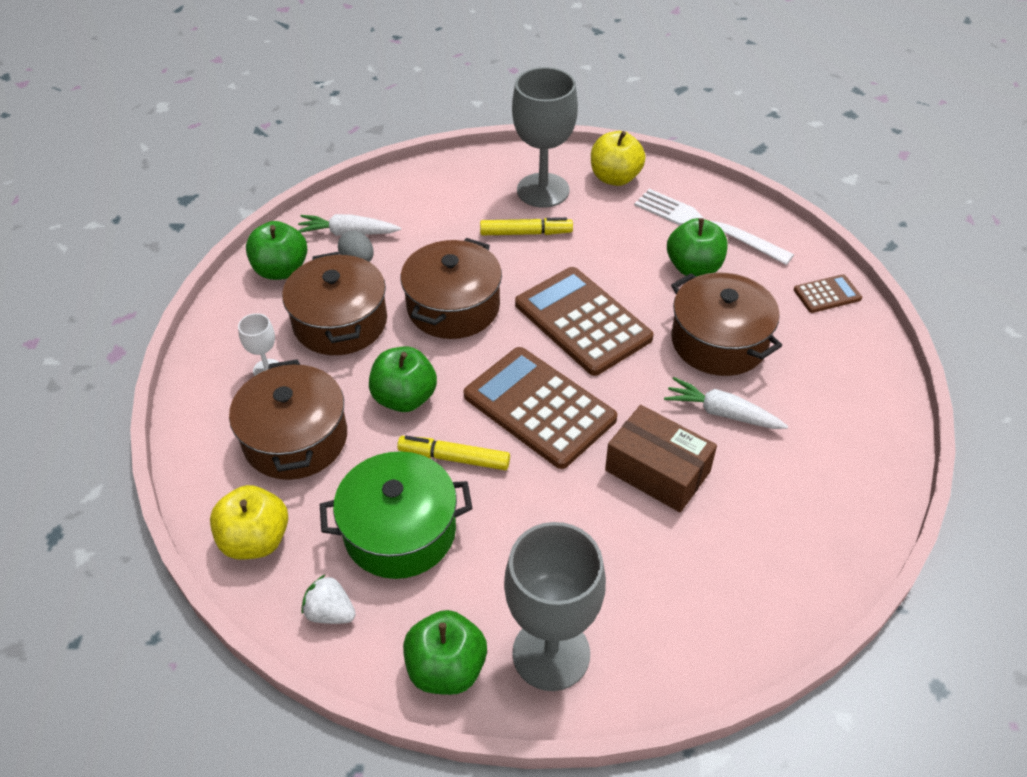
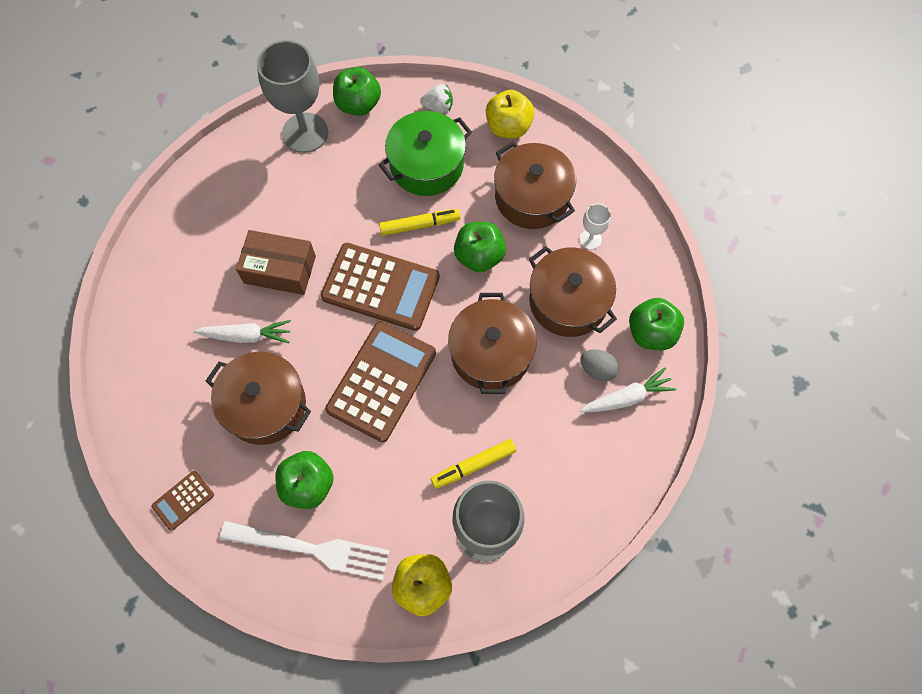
camera: 155 degrees right, 20 degrees up
brown calculator [515,267,654,376] -> brown calculator turned 90 degrees counterclockwise [325,321,436,442]

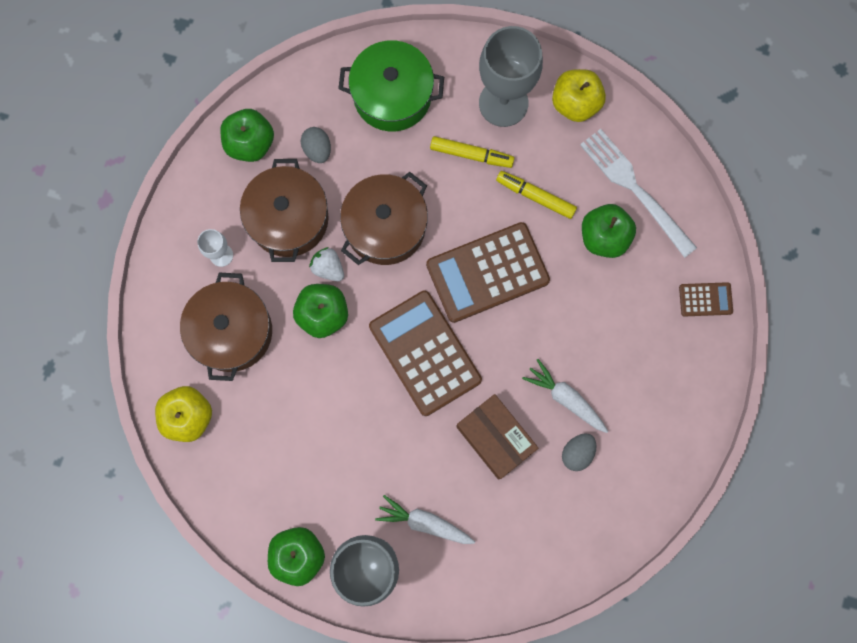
camera: 140 degrees left, 10 degrees up
brown pot [206,352,311,445] -> none
green pot [379,111,472,196] -> green pot moved to [338,40,444,131]
yellow marker [379,209,460,236] -> yellow marker moved to [496,171,577,219]
white strawberry [420,84,453,113] -> white strawberry moved to [309,247,344,281]
white carrot [580,367,676,412] -> white carrot moved to [375,495,475,544]
none -> grey egg [562,434,596,471]

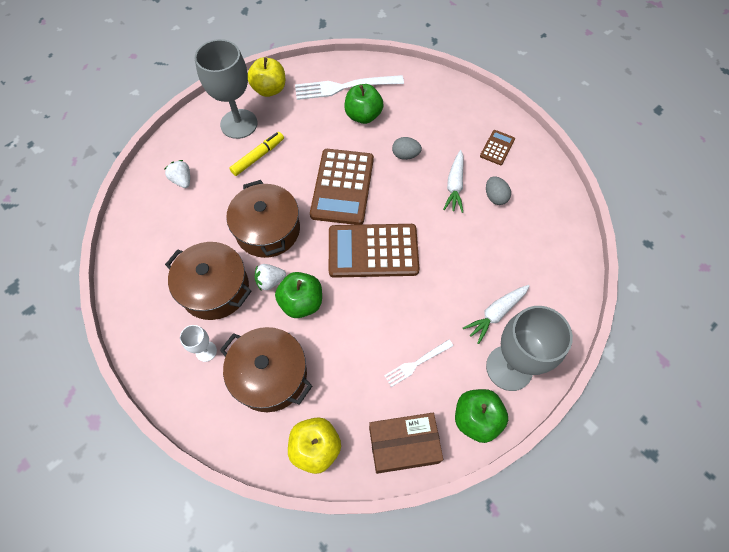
camera: 60 degrees left, 15 degrees down
green apple [220,109,274,162] -> none
grey egg [301,127,331,163] -> grey egg moved to [392,137,422,160]
green pot [338,40,444,131] -> white strawberry [165,160,190,188]
brown box [456,394,538,480] -> brown box moved to [369,413,443,474]
yellow marker [496,171,577,219] -> none
white carrot [522,359,608,433] -> white carrot turned 60 degrees counterclockwise [443,150,464,213]
brown calculator [679,282,733,317] -> brown calculator moved to [480,130,515,165]
none -> white fork [384,340,453,387]

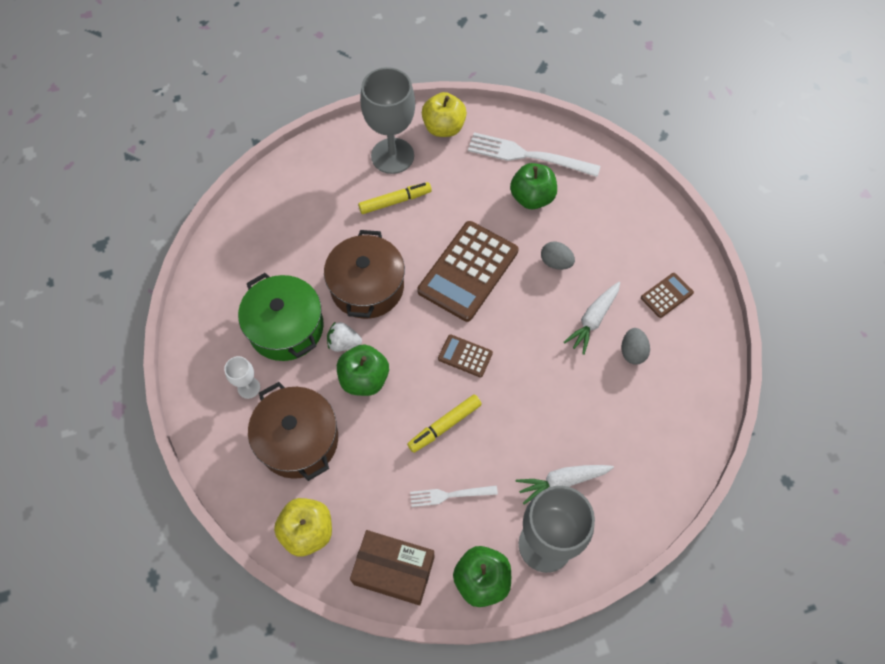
camera: 25 degrees right, 0 degrees up
white strawberry [165,160,190,188] -> none
brown pot [165,242,252,320] -> green pot [238,273,324,361]
brown calculator [329,224,419,278] -> brown calculator [438,334,493,378], size x0.47
none -> yellow marker [407,394,482,453]

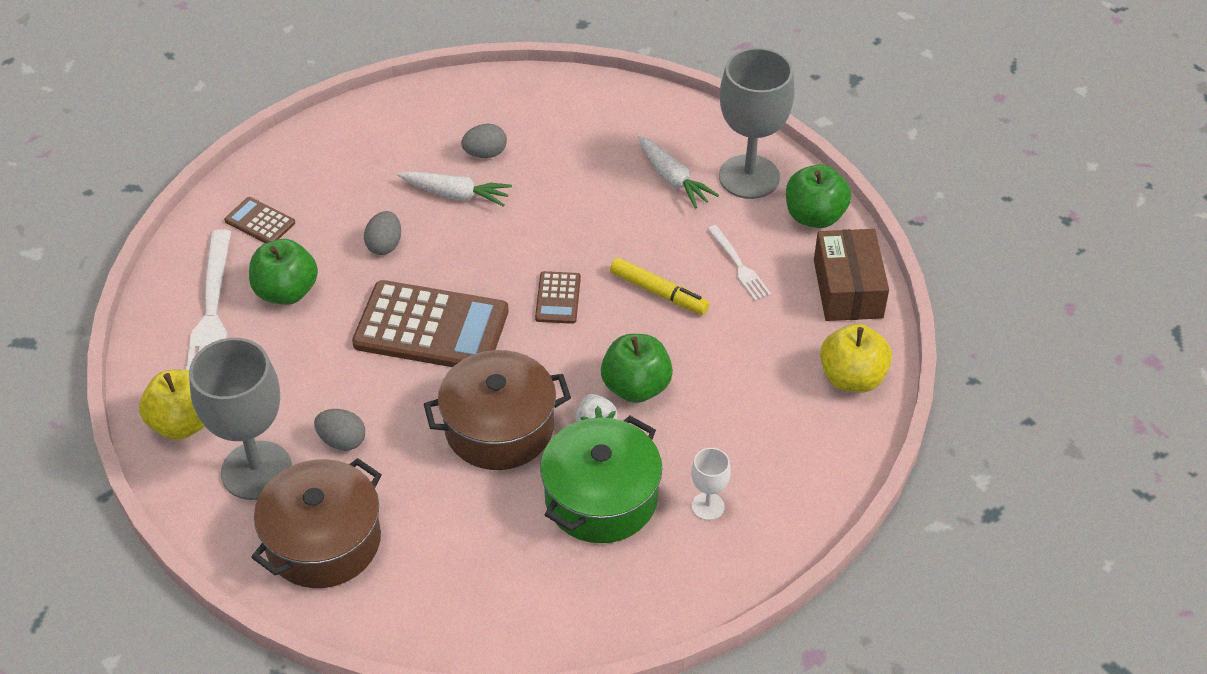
camera: 110 degrees left, 15 degrees down
brown pot [248,382,338,481] -> brown pot moved to [251,458,382,588]
yellow marker [358,182,432,214] -> grey egg [314,409,365,451]
brown calculator [641,273,694,318] -> brown calculator moved to [224,197,295,243]

